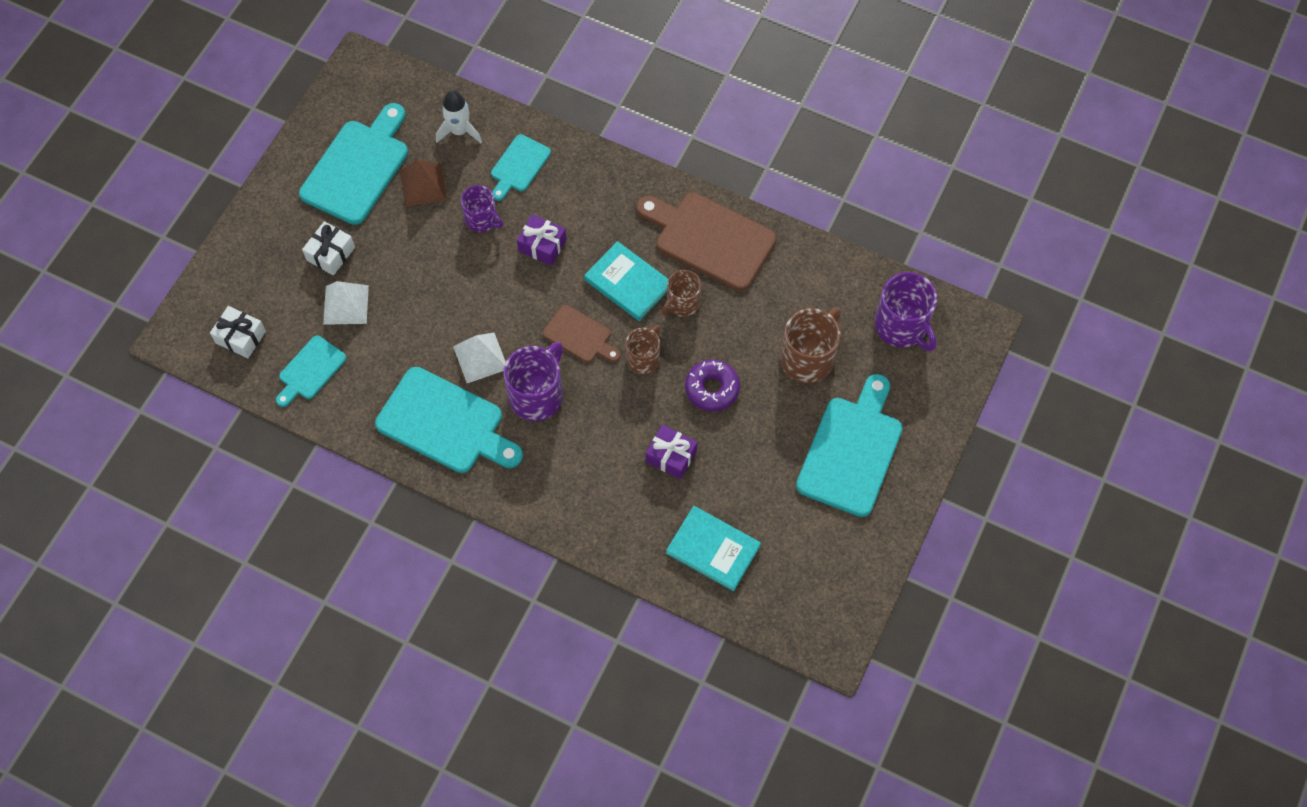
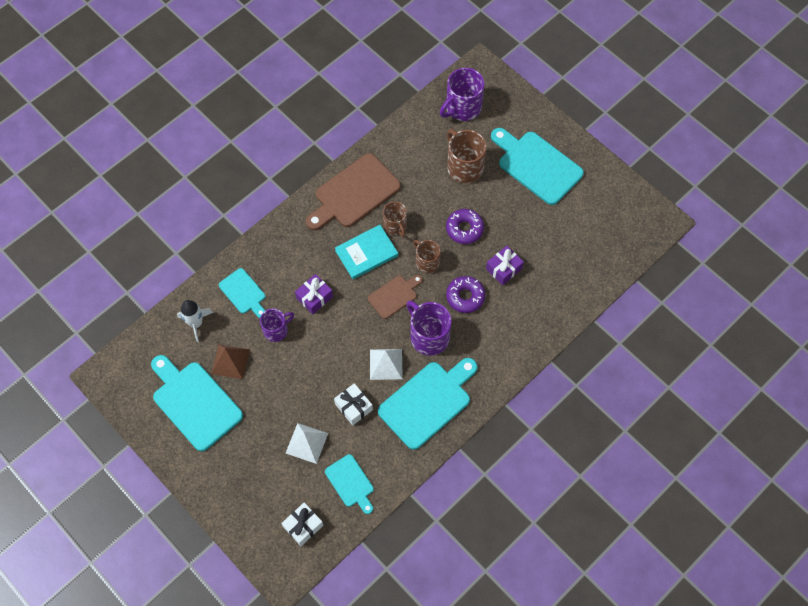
camera: 70 degrees left, 0 degrees up
white gift [302,221,355,275] -> white gift moved to [334,383,373,425]
turquoise book [666,506,761,591] -> none
purple mug [874,272,937,351] -> purple mug turned 150 degrees clockwise [440,68,485,121]
none -> purple donut [446,276,485,313]

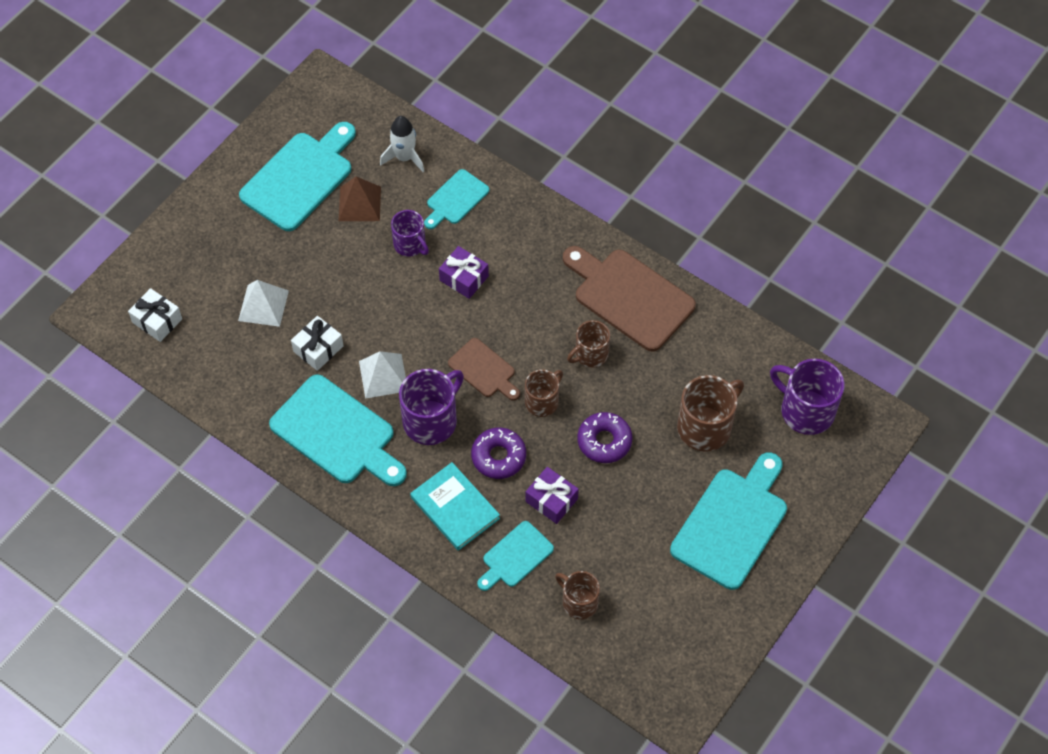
camera: 80 degrees right, 5 degrees down
turquoise cutting board [325,454,374,514] -> turquoise cutting board moved to [477,521,554,591]
turquoise book [335,225,398,279] -> turquoise book moved to [410,462,500,551]
none -> brown mug [555,571,600,620]

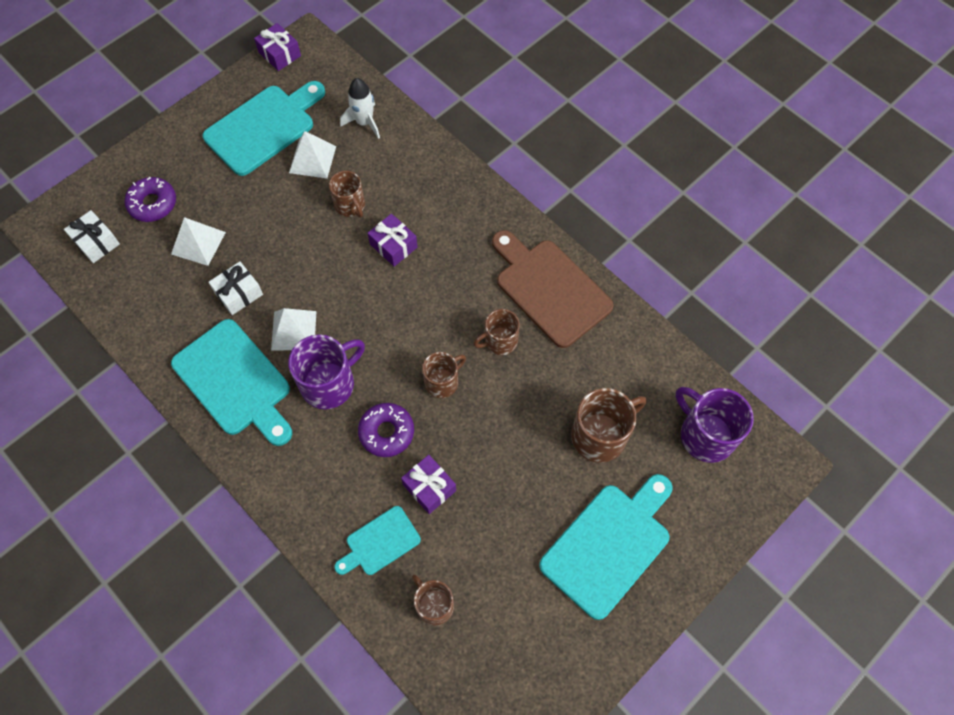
camera: 10 degrees right, 5 degrees up
brown pyramid [339,177,381,221] -> white pyramid [289,131,336,179]
purple mug [391,210,429,257] -> brown mug [329,171,365,218]
turquoise book [410,462,500,551] -> none
turquoise cutting board [424,169,489,229] -> none
brown cutting board [448,338,520,401] -> none
purple donut [577,412,633,463] -> purple donut moved to [125,177,176,222]
none -> purple gift [254,23,301,71]

